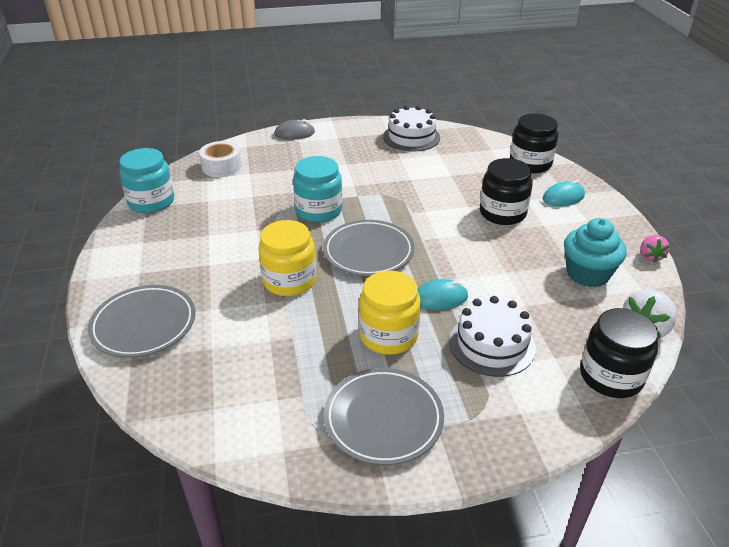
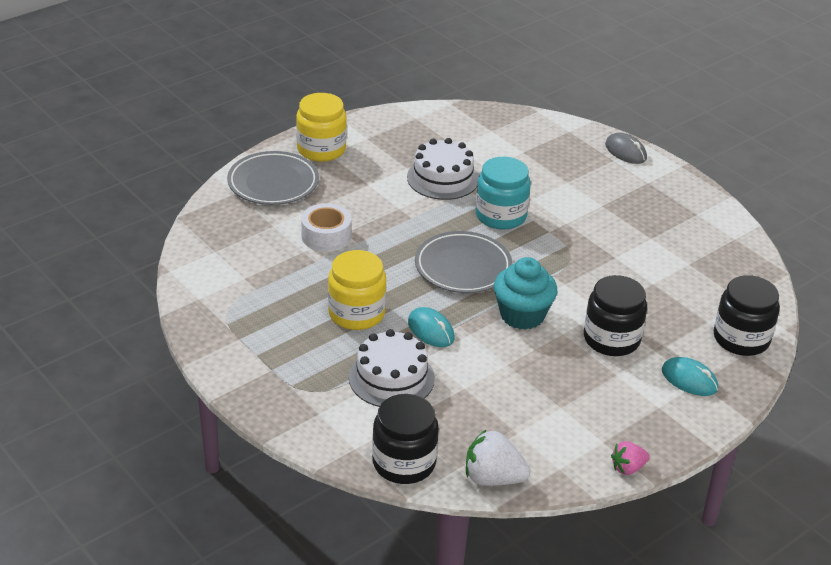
camera: 60 degrees right, 0 degrees up
turquoise jar [119,148,174,213] -> none
white tape [199,141,242,177] -> white tape moved to [301,203,351,252]
yellow jar [258,220,316,296] -> yellow jar moved to [296,93,347,162]
grey plate [324,368,444,465] -> none
white cake [383,105,440,152] -> white cake moved to [407,138,479,200]
turquoise cupcake [564,218,627,287] -> turquoise cupcake moved to [494,257,557,330]

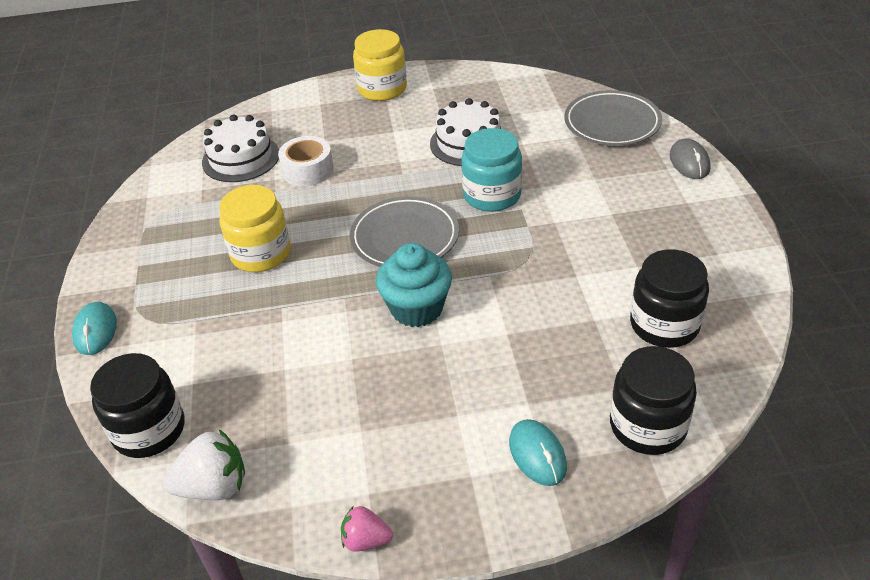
camera: 35 degrees right, 5 degrees up
grey plate [227,151,319,205] -> grey plate moved to [564,90,662,146]
white cake [349,329,435,407] -> white cake moved to [202,115,279,182]
turquoise mouse [408,307,455,347] -> turquoise mouse moved to [72,302,117,355]
white strawberry [466,429,530,486] -> white strawberry turned 120 degrees clockwise [163,429,245,500]
black jar [584,275,647,356] -> black jar moved to [630,249,709,348]

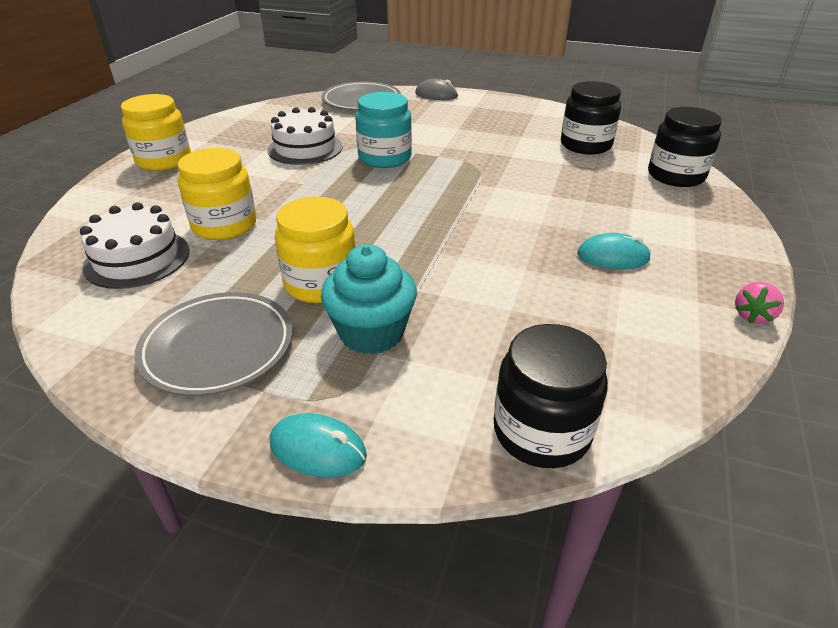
camera: 65 degrees left, 5 degrees down
white strawberry [163,429,245,500] -> none
white tape [278,136,334,186] -> yellow jar [178,148,256,240]
grey plate [350,196,459,267] -> grey plate moved to [134,292,293,396]
turquoise cupcake [376,243,452,327] -> turquoise cupcake moved to [321,244,417,354]
turquoise mouse [509,419,567,486] -> turquoise mouse moved to [577,233,651,269]

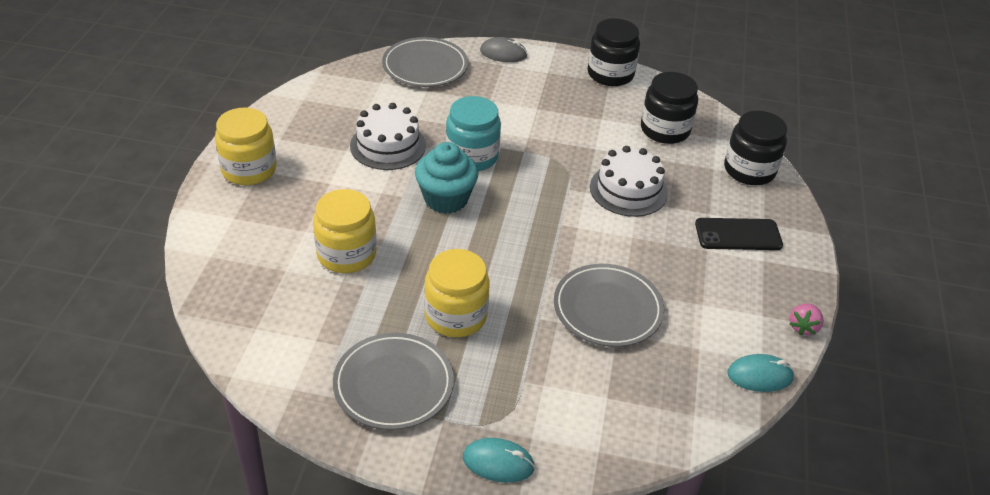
camera: 10 degrees left, 5 degrees up
white cake [80,202,189,289] -> white cake moved to [590,146,668,217]
turquoise cupcake [321,244,417,354] -> turquoise cupcake moved to [415,142,478,214]
black jar [494,324,608,468] -> black jar moved to [588,18,640,86]
turquoise mouse [577,233,651,269] -> turquoise mouse moved to [727,354,794,392]
none -> grey plate [554,264,664,347]
none -> black phone [695,218,783,250]

